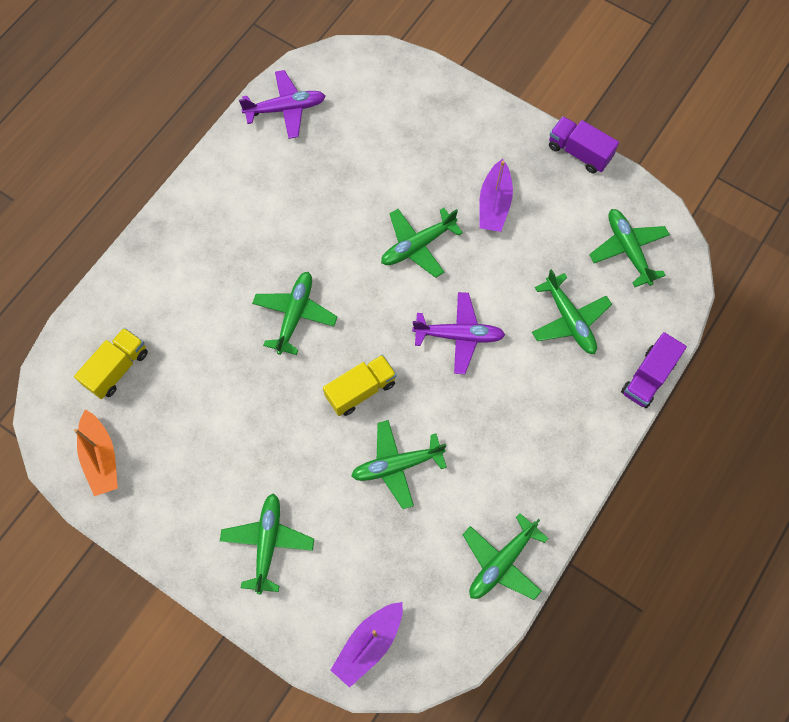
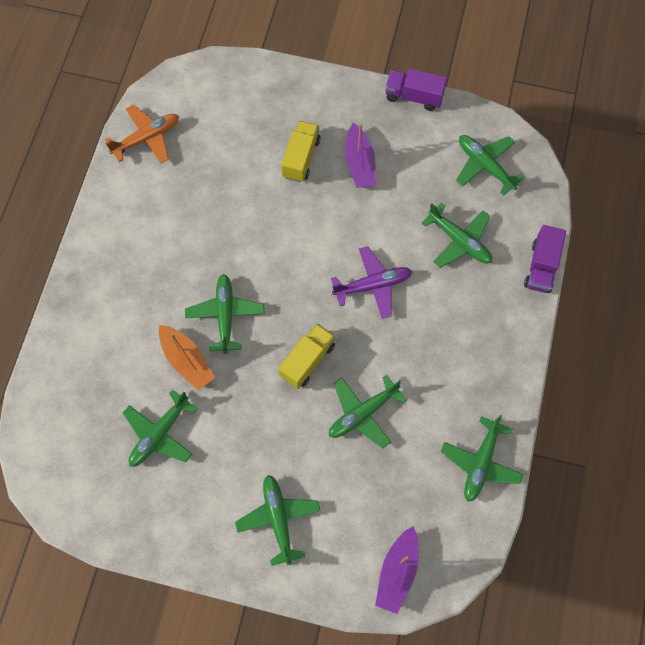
camera: 20 degrees left, 0 degrees up
yellow truck [74,328,148,399] -> yellow truck moved to [281,121,321,182]
orange boat [74,409,118,496] -> orange boat moved to [159,325,215,390]
purple plane [239,70,325,139] -> orange plane [105,105,179,164]
green plane [381,208,463,278] -> green plane moved to [123,389,197,467]

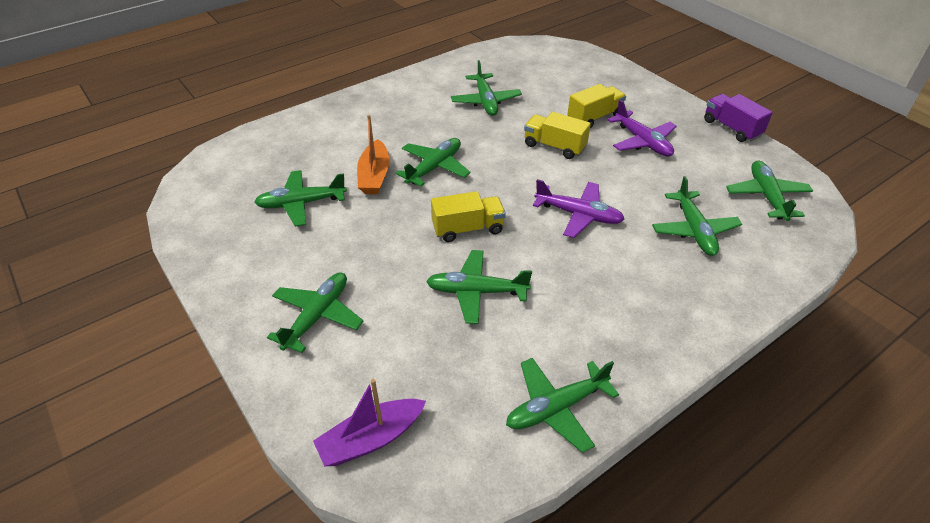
camera: 40 degrees right, 25 degrees down
orange plane [105,105,179,164] -> none
purple boat [345,123,376,188] -> purple plane [607,100,677,156]
purple truck [524,225,566,293] -> none
none -> green plane [451,60,522,116]
none -> yellow truck [524,112,591,159]

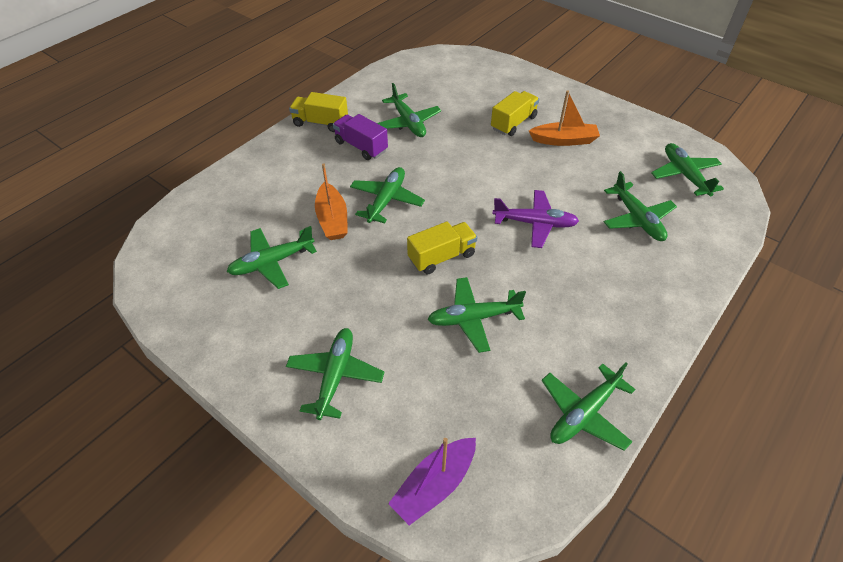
camera: 15 degrees left, 5 degrees up
yellow truck [524,112,591,159] -> yellow truck moved to [289,92,348,132]
purple plane [607,100,677,156] -> orange boat [529,90,600,146]
purple truck [704,94,773,142] -> purple truck moved to [333,114,388,160]

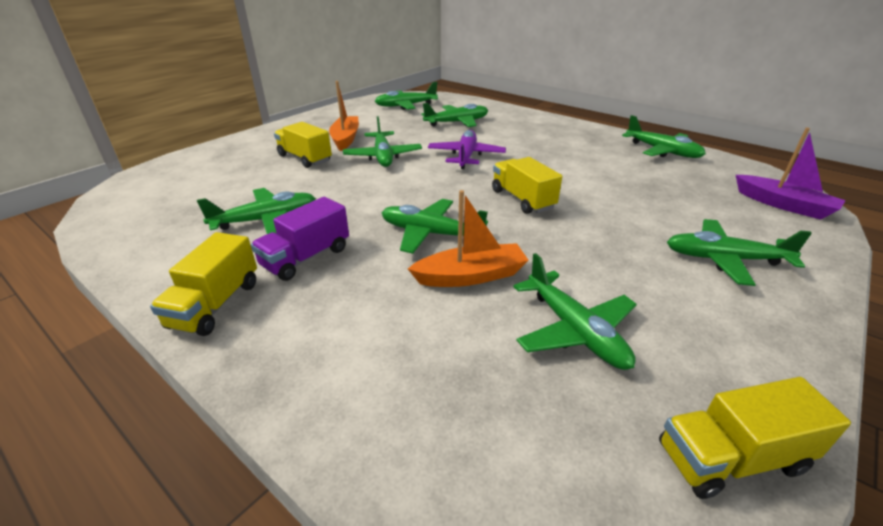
camera: 90 degrees left, 15 degrees down
green plane [427,277,526,353] -> green plane moved to [343,116,422,167]
none -> yellow truck [659,377,851,499]

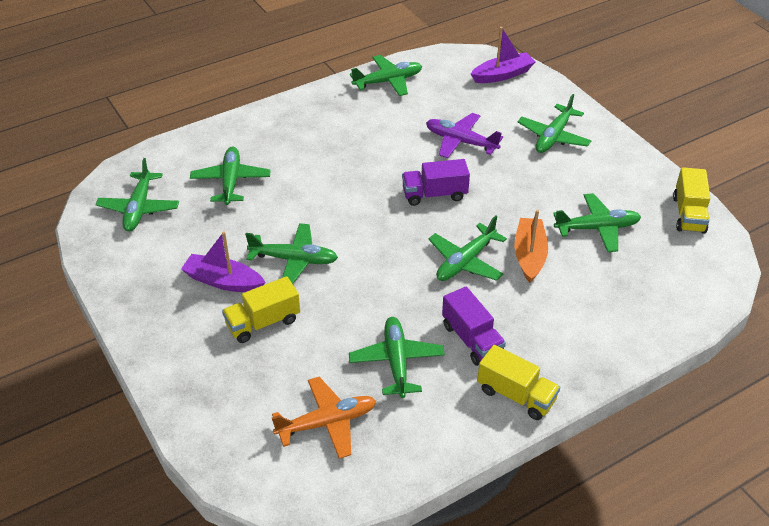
camera: 70 degrees left, 10 degrees up
orange boat [329,81,359,151] -> purple boat [181,231,266,292]
purple plane [428,130,506,169] -> purple plane moved to [426,113,503,158]
yellow truck [492,157,562,214] -> purple truck [402,159,470,206]
none -> orange plane [271,377,376,459]

